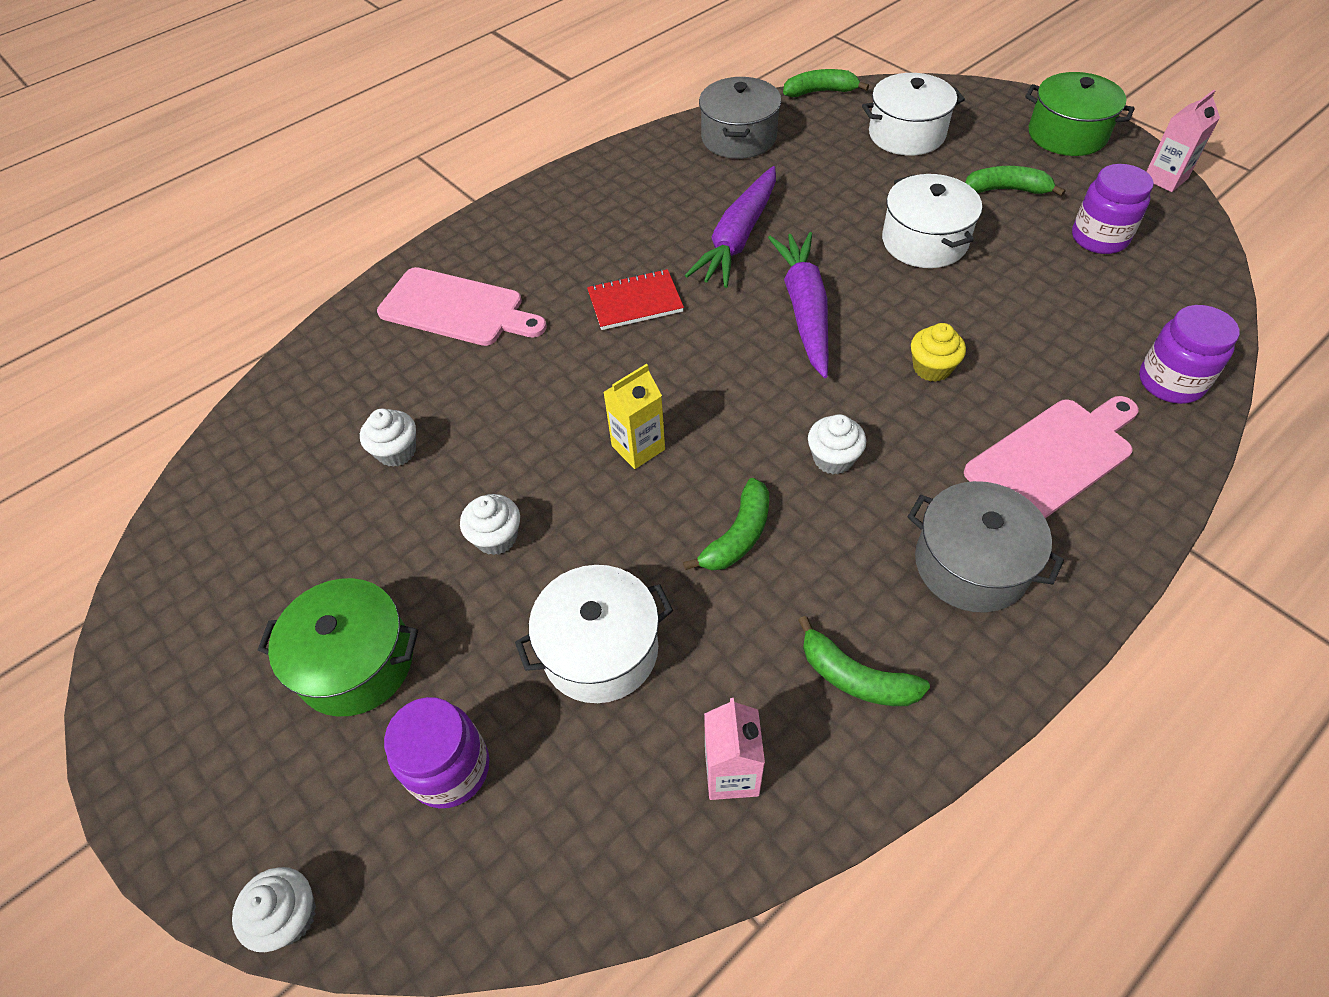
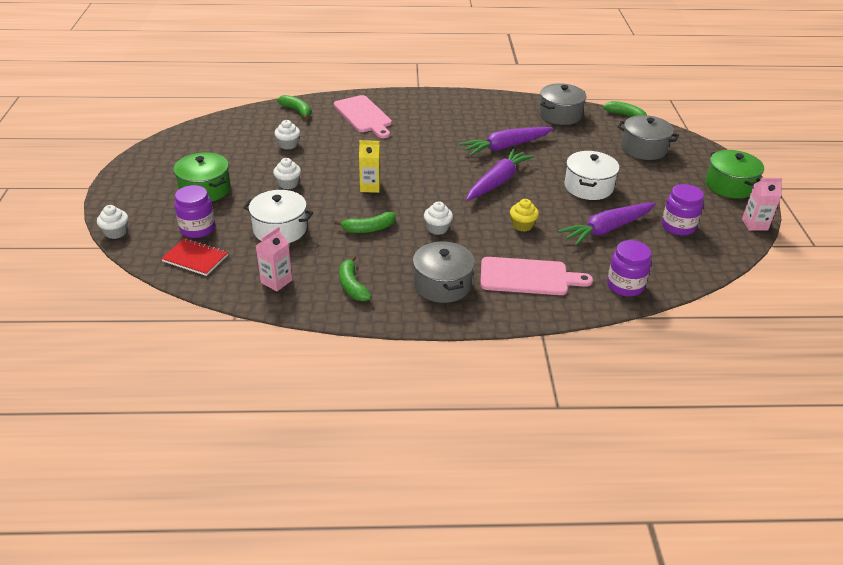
camera: 35 degrees right, 15 degrees down
red notebook [587,269,684,330] -> red notebook moved to [161,238,228,276]
white pot [862,73,965,156] -> grey pot [618,115,679,160]
green banana [965,166,1065,196] -> green banana moved to [277,95,311,120]
none -> purple carrot [558,202,656,246]

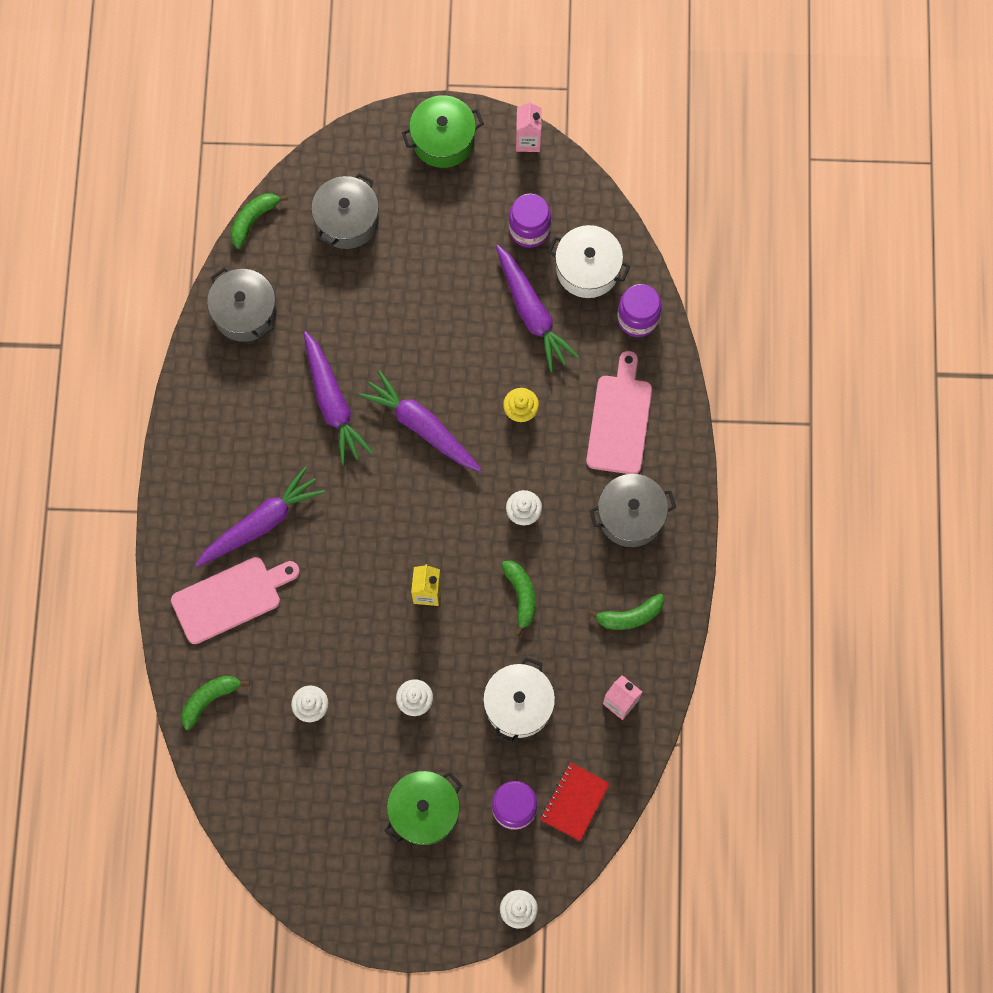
camera: 85 degrees left, 35 degrees up
white pot [564,151,619,200] -> white pot moved to [548,225,630,298]
none -> purple carrot [195,467,325,567]

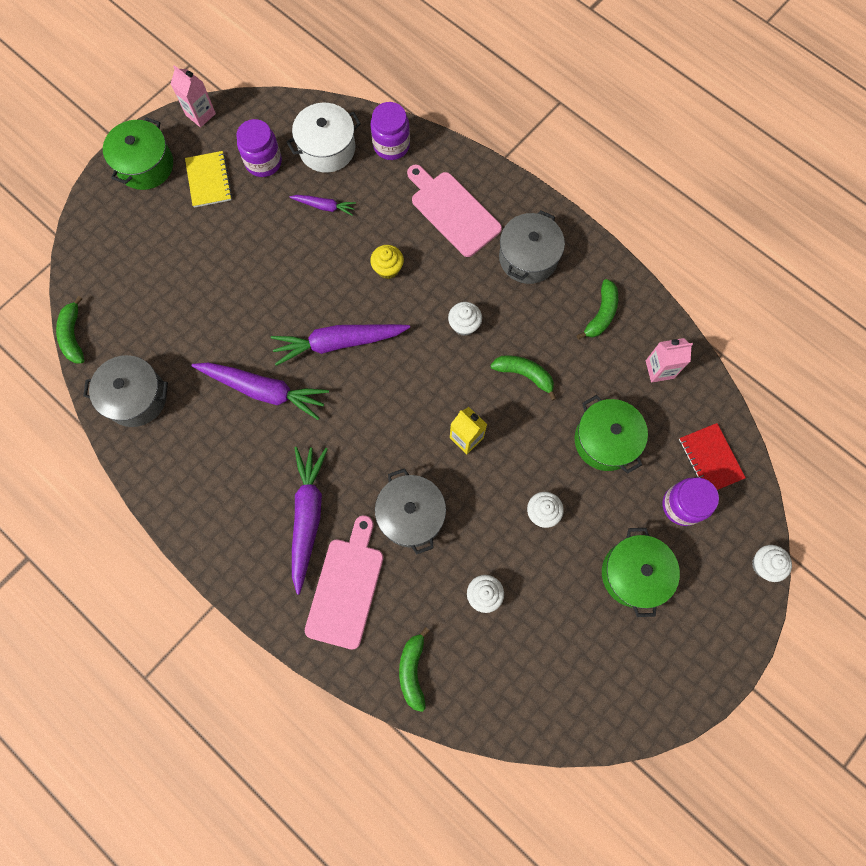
camera: 50 degrees left, 0 degrees up
grey pot [311,173,379,249] -> grey pot moved to [375,468,446,554]
white pot [483,657,555,744] -> green pot [575,395,648,474]
purple carrot [496,245,579,372] -> purple carrot [290,195,356,216], size x0.51
none -> yellow notebook [185,151,232,208]

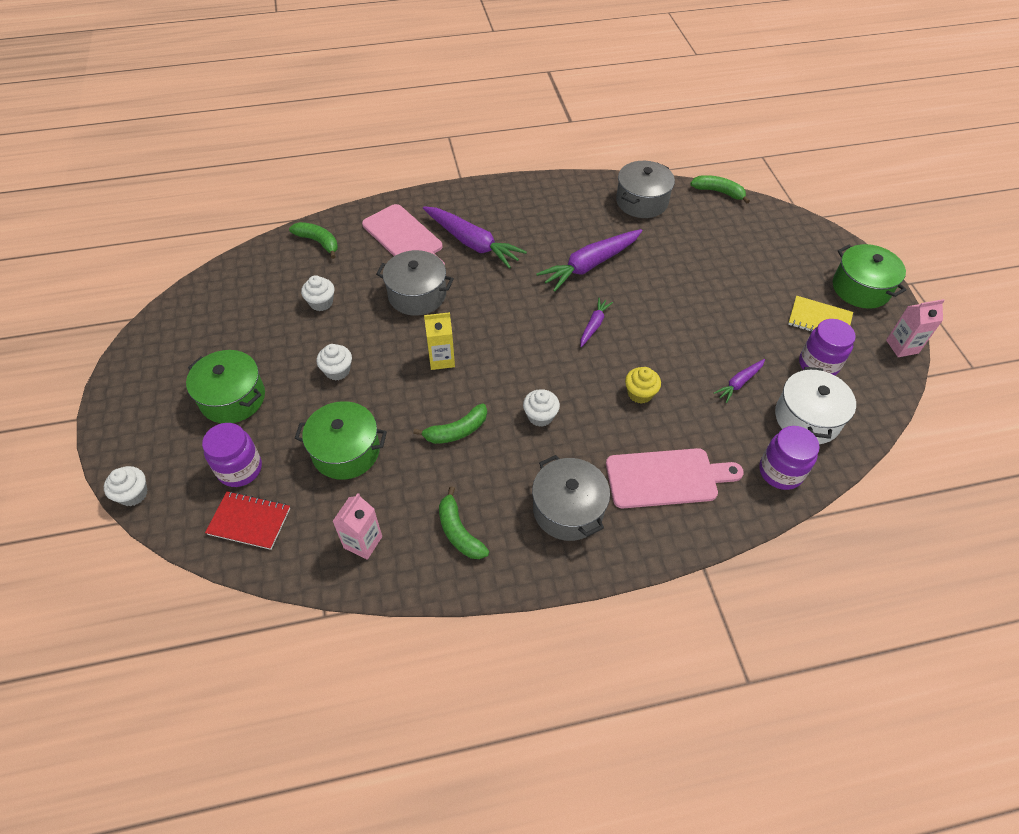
camera: 125 degrees right, 20 degrees down
purple carrot [271,324,410,366] -> purple carrot [580,298,613,347], size x0.51

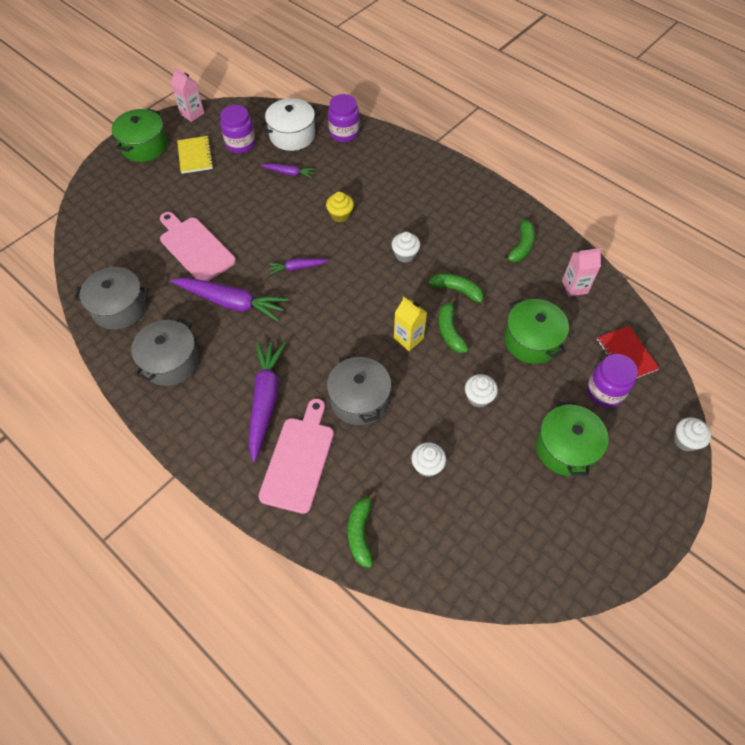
camera: 125 degrees left, 5 degrees up
grey pot [532,455,610,541] -> grey pot moved to [131,318,199,386]
pink cutting board [606,448,744,508] -> pink cutting board moved to [160,212,236,281]
green banana [690,175,750,204] -> green banana moved to [438,297,469,353]

